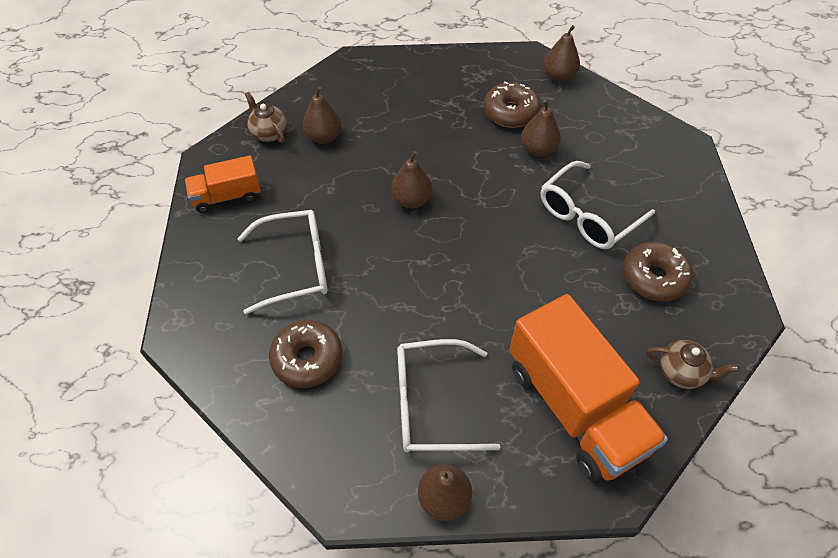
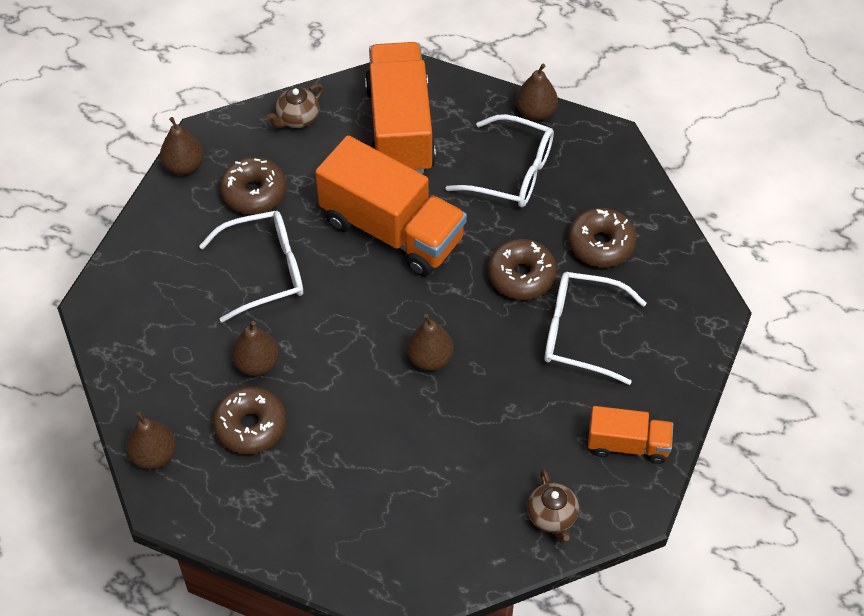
camera: 155 degrees left, 0 degrees up
brown pear [303,86,341,144] -> brown pear moved to [160,117,204,175]
brown teapot [646,340,739,389] -> brown teapot turned 90 degrees counterclockwise [266,84,324,128]
none -> orange truck [315,135,467,277]
none -> brown donut [488,239,557,300]

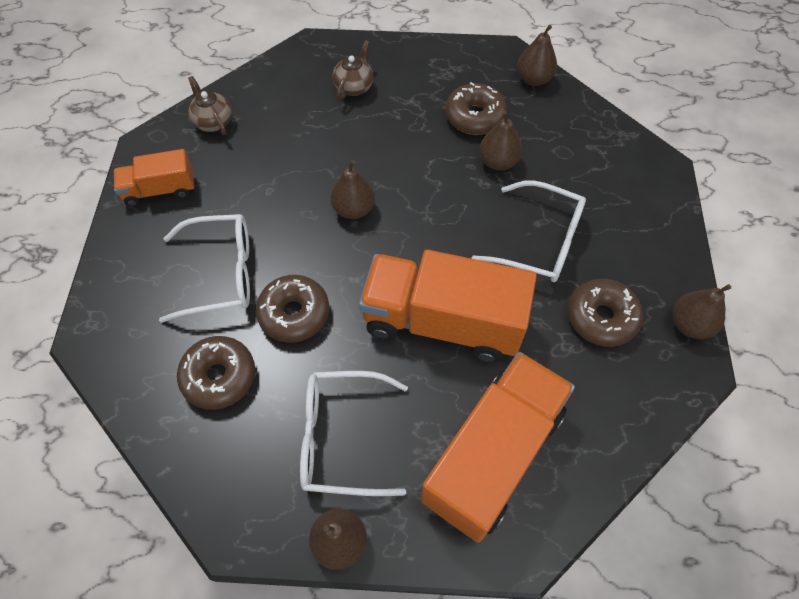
camera: 160 degrees right, 5 degrees up
white glasses [199,211,303,322] -> white glasses turned 120 degrees counterclockwise [472,180,586,282]
brown teapot [266,84,324,128] -> brown teapot moved to [333,40,373,100]
orange truck [365,42,436,174] -> orange truck turned 120 degrees counterclockwise [421,352,575,543]

